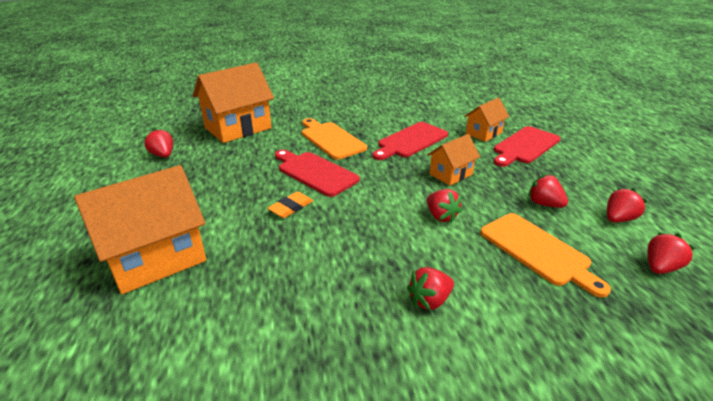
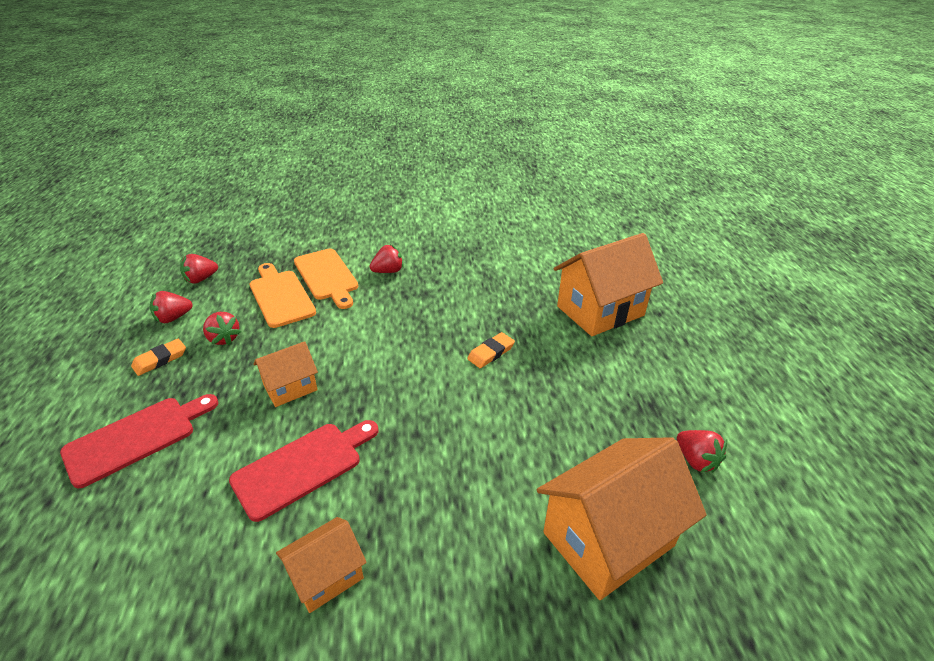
camera: 175 degrees left, 5 degrees up
red cutting board [275,150,360,197] -> none
orange cutting board [302,118,367,160] -> orange cutting board moved to [294,249,358,309]
red strawberry [427,189,462,223] -> none
orange house [464,98,509,142] -> orange house moved to [276,517,367,613]
none -> orange eraser [131,339,186,376]

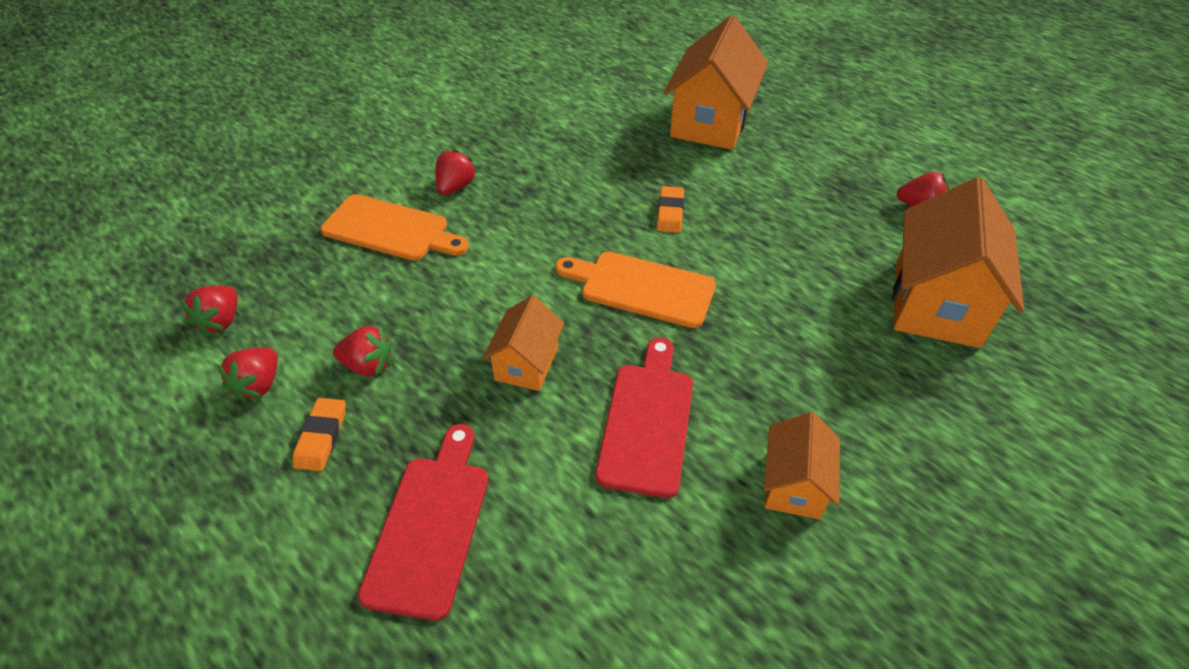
camera: 40 degrees left, 10 degrees up
orange cutting board [250,263,316,328] -> orange cutting board moved to [555,252,716,328]

